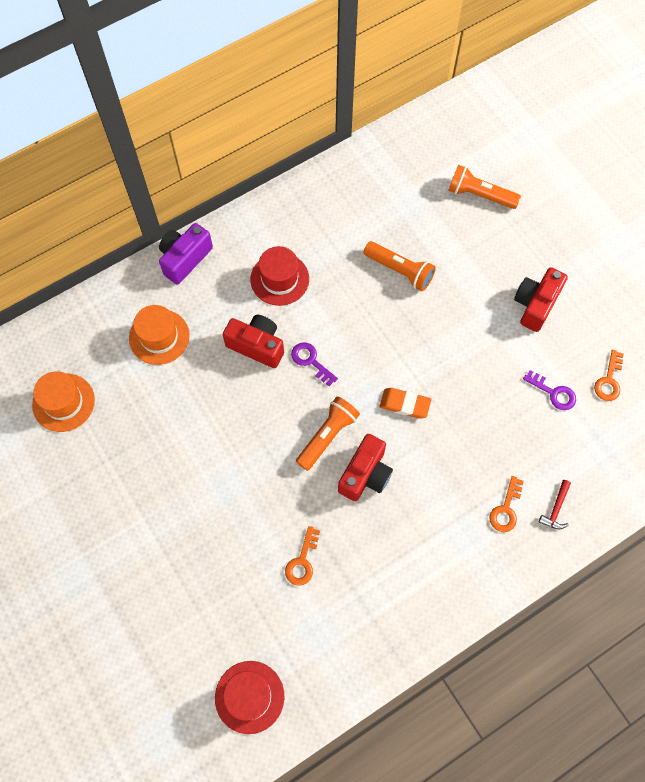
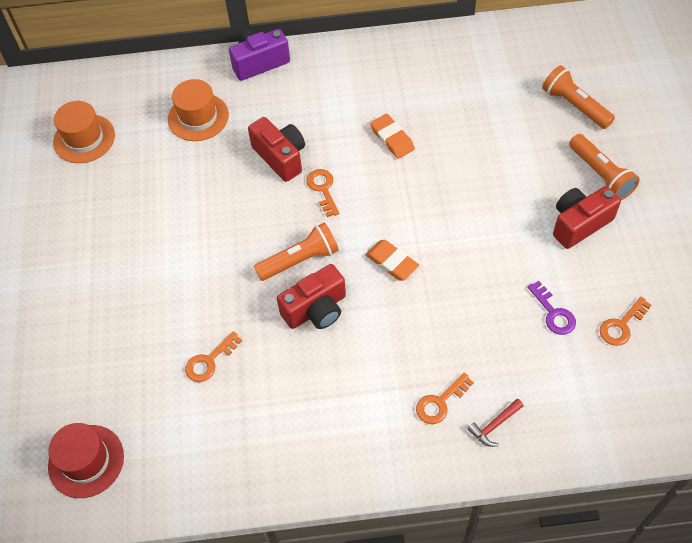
camera: 30 degrees right, 10 degrees down
red hat [250,246,309,306] -> none
purple key [291,342,338,386] -> orange key [306,169,339,217]
orange flashlight [364,241,436,291] -> orange flashlight moved to [569,134,640,200]
none -> orange eraser [370,114,415,159]

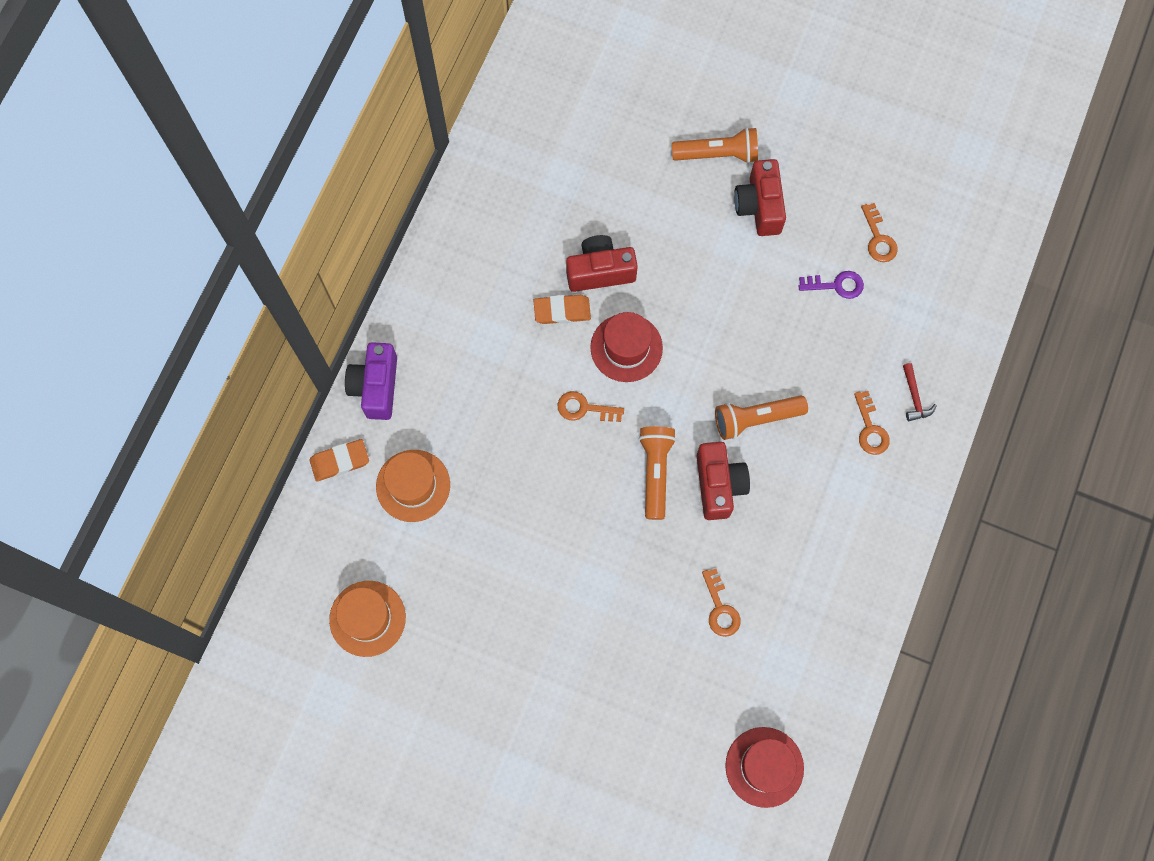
camera: 65 degrees left, 15 degrees up
red camera [248,117,305,182] -> red camera moved to [566,235,638,292]
orange eraser [365,240,419,281] -> orange eraser moved to [309,439,369,481]
orange flashlight [542,65,615,129] -> orange flashlight moved to [715,395,808,440]
none -> red hat [590,312,663,382]

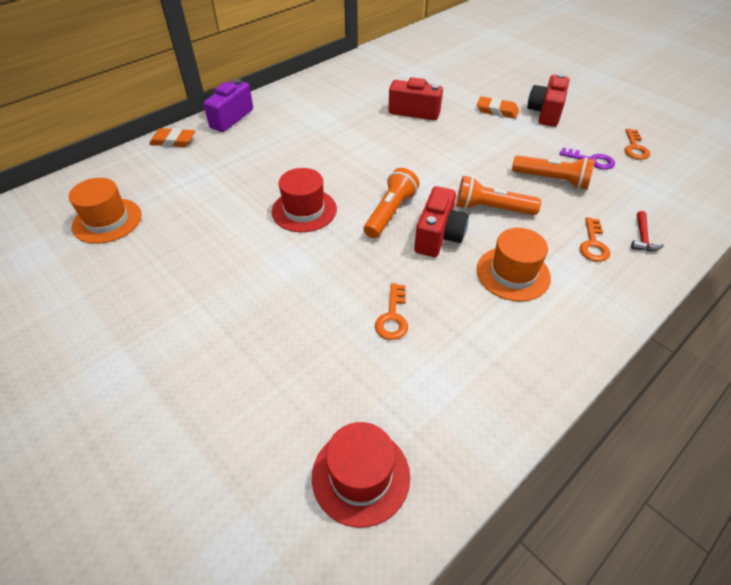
camera: 25 degrees right, 25 degrees down
orange hat [376,450,450,522] -> orange hat moved to [477,228,551,301]
orange eraser [533,295,591,324] -> orange eraser moved to [477,96,519,119]
orange key [557,391,624,422] -> none
red hat [590,312,663,382] -> red hat moved to [272,168,337,232]
orange flashlight [672,127,758,163] -> orange flashlight moved to [512,155,595,190]

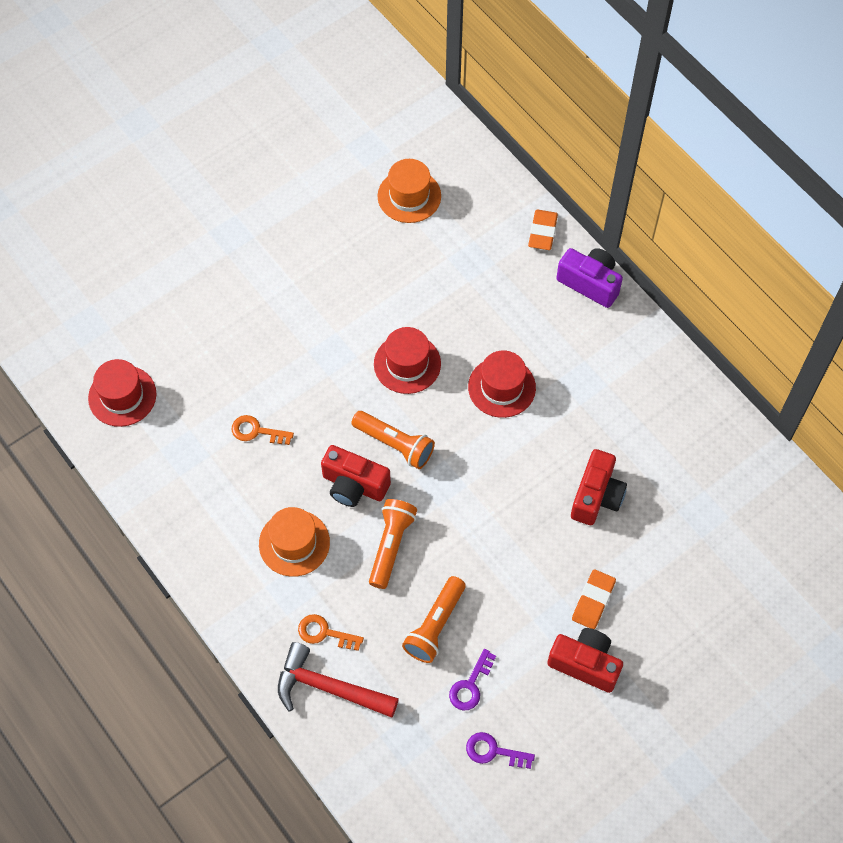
camera: 95 degrees right, 15 degrees up
orange key [625,129,650,160] -> purple key [466,732,535,769]
red hammer [631,211,664,251] -> red hammer [278,642,399,718], size x2.07
none -> red hat [468,350,536,418]

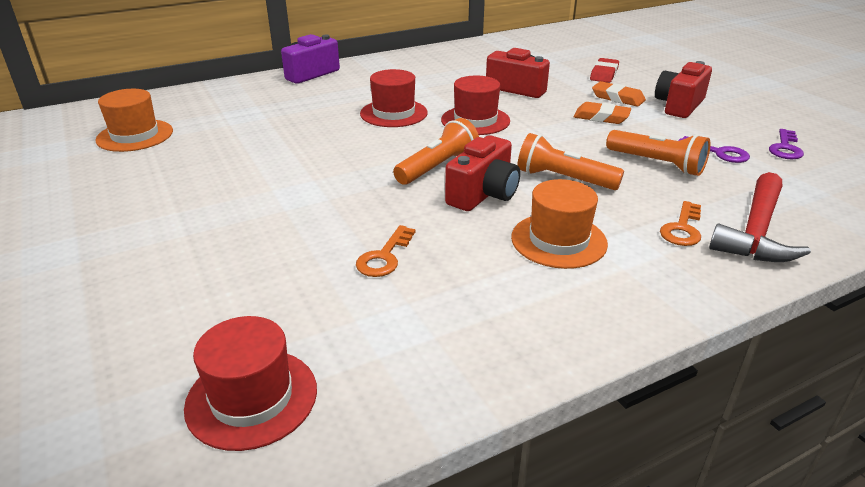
camera: 80 degrees left, 30 degrees down
red hat [374,327,441,394] -> red hat moved to [441,76,510,135]
orange eraser [528,210,558,250] -> orange eraser moved to [573,102,631,124]
none -> red eraser [590,58,619,83]

